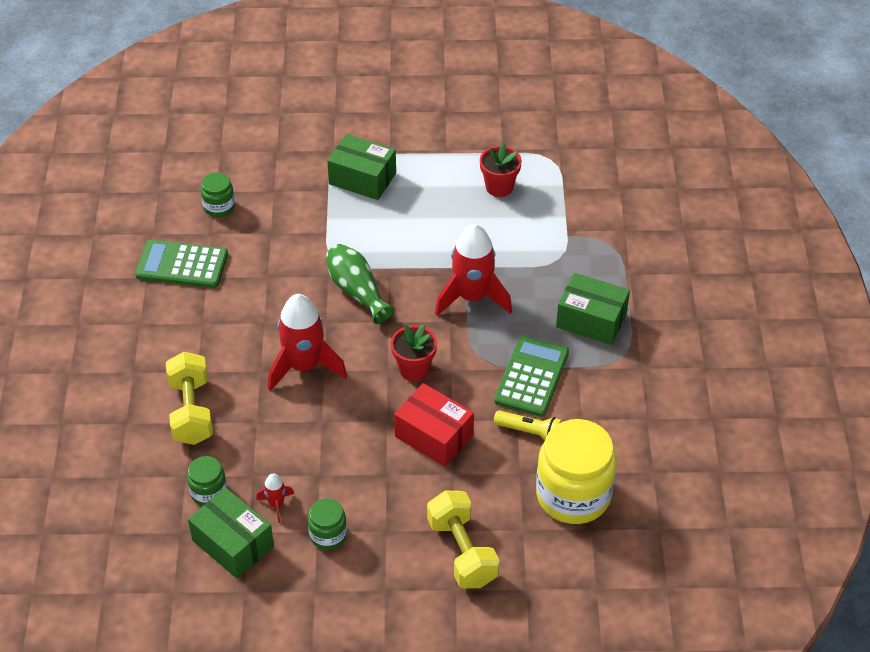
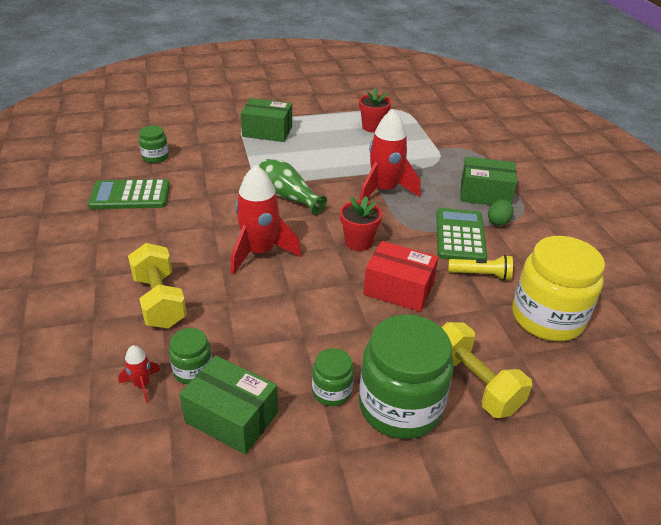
camera: 15 degrees left, 10 degrees down
red rocket [256,474,294,523] -> red rocket moved to [118,345,161,403]
none -> green jar [359,314,454,439]
none -> green egg [488,199,513,226]

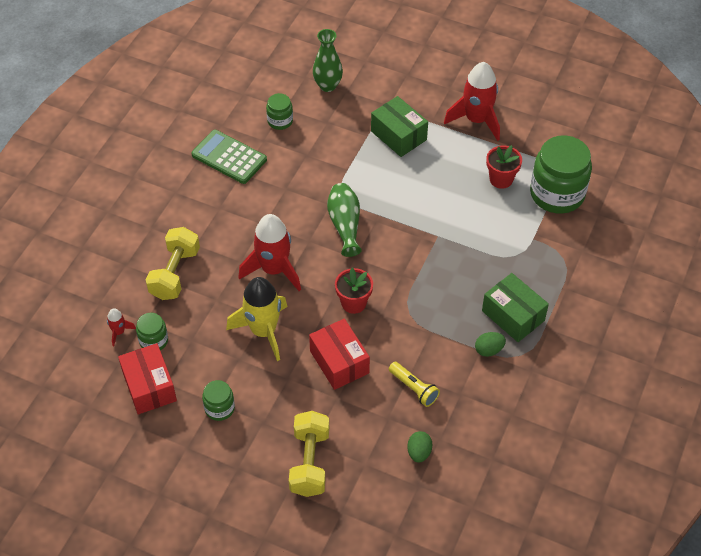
camera: 40 degrees right, 15 degrees up
green box [179,355,278,454] -> red box [118,343,177,414]
green jar [359,314,454,439] -> green jar moved to [530,135,592,214]
red rocket [360,109,421,201] -> red rocket moved to [444,62,500,141]
green calculator [436,208,487,260] -> none
yellow jar [512,236,605,341] -> green egg [407,431,433,463]
none -> yellow rocket [226,277,288,361]
none -> green vase [313,29,343,92]

